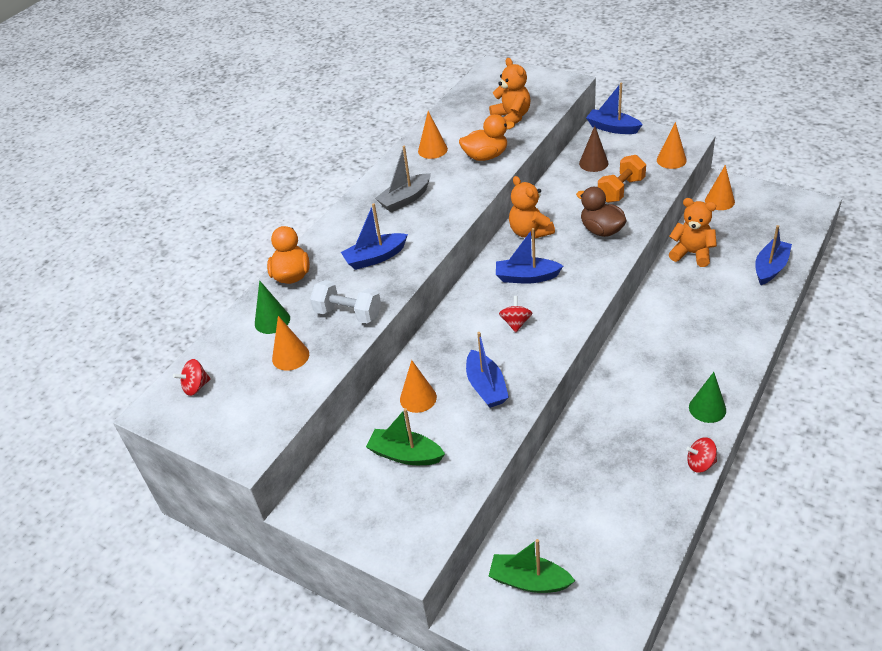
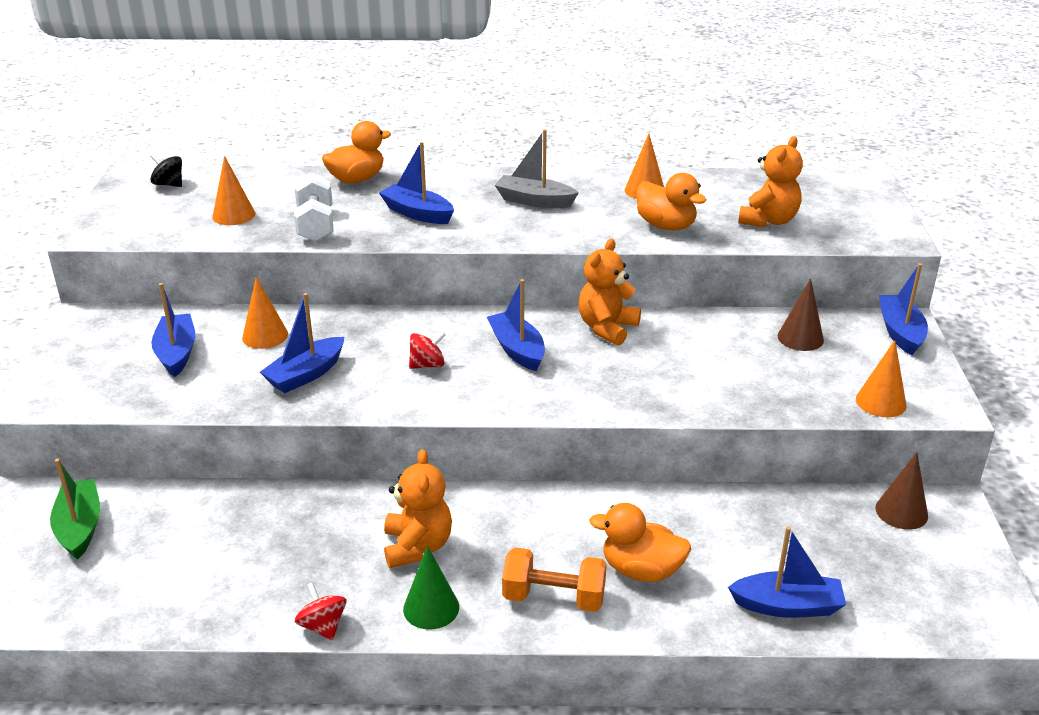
camera: 55 degrees right, 10 degrees down
red spinning top [173,359,211,396] -> black spinning top [150,154,182,187]
green cone [255,280,290,334] -> none
green boat [366,408,445,465] -> blue boat [151,283,195,377]
brown duck [576,187,627,237] -> none
orange dumbbell [598,155,646,203] -> orange dumbbell moved to [502,547,607,612]
orange teddy bear [669,198,717,267] -> orange teddy bear moved to [384,449,452,568]
orange cone [705,165,735,210] -> brown cone [876,452,928,530]
none -> orange duck [589,503,691,582]

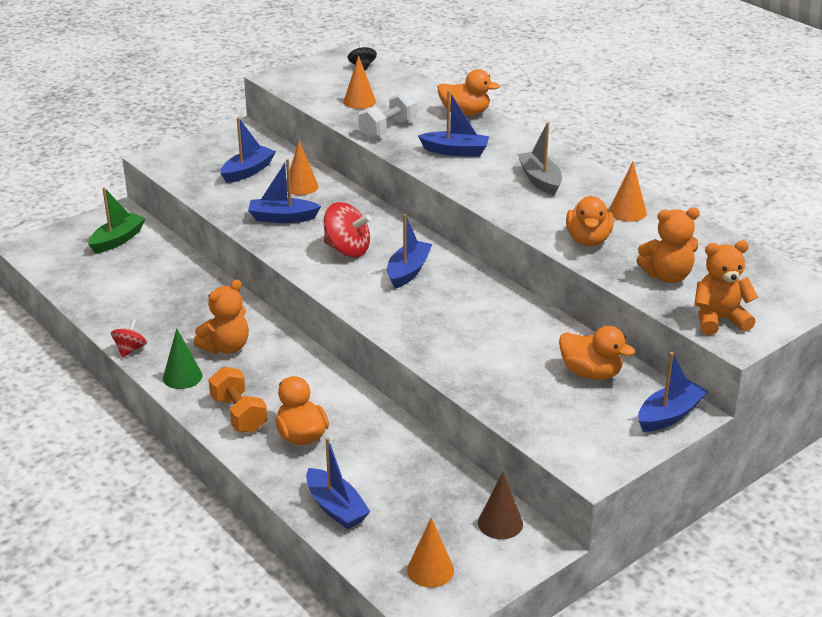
camera: 50 degrees right, 0 degrees up
blue boat [379,142,454,224] -> blue boat turned 105 degrees clockwise [418,90,489,157]
red spinning top [409,331,446,369] -> red spinning top [324,202,371,257], size x1.69
orange teddy bear [578,239,641,346] -> orange teddy bear moved to [694,240,758,335]
brown cone [778,278,824,351] -> orange duck [559,326,635,380]
orange cone [856,340,907,417] -> orange cone moved to [407,518,454,588]

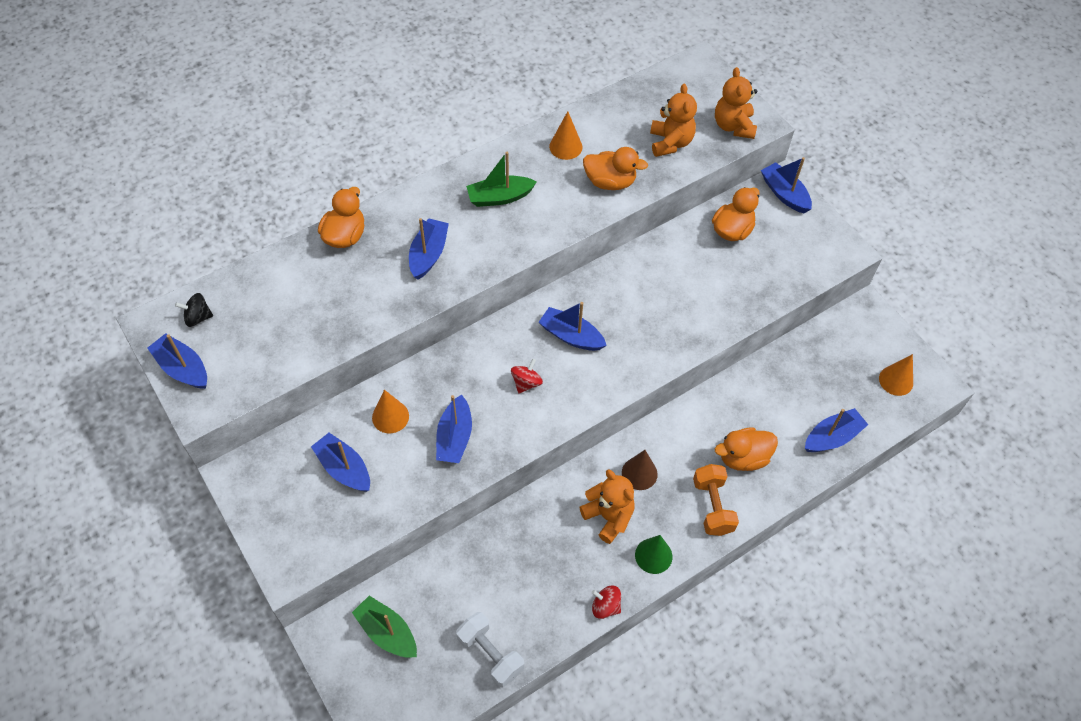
camera: 85 degrees left, 25 degrees up
orange dumbbell [208,367,267,433] -> orange dumbbell turned 75 degrees counterclockwise [693,464,739,536]
red spinning top [324,202,371,257] -> red spinning top [511,359,543,394], size x0.59
orange cone [343,55,376,109] -> none
white dumbbell [358,91,417,139] -> white dumbbell moved to [456,612,524,688]
brown cone [478,472,523,539] -> brown cone moved to [622,450,658,490]
grey boat [517,122,562,196] -> green boat [466,152,537,207]
none -> blue boat [147,333,207,389]

